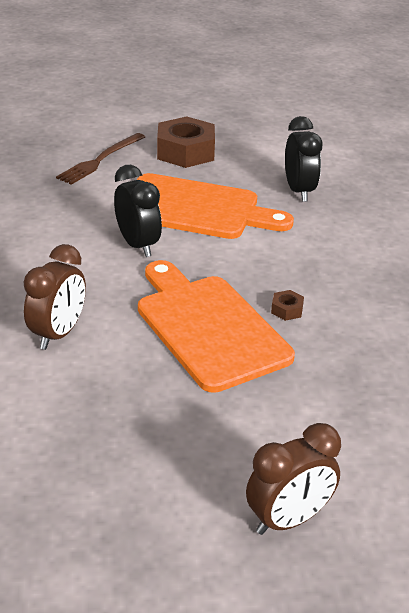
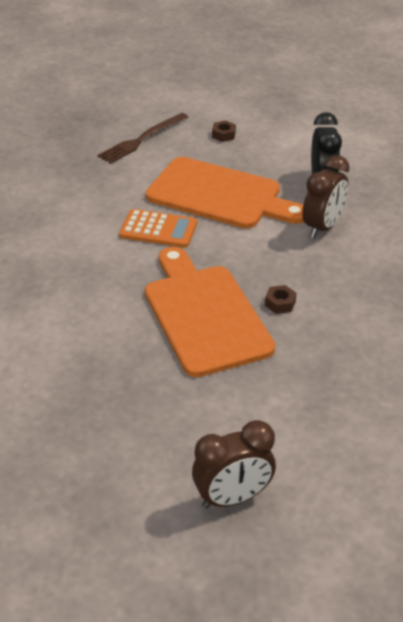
camera: 10 degrees right, 5 degrees up
brown clock [23,244,86,350] -> brown clock moved to [302,155,350,238]
black clock [114,165,162,257] -> orange calculator [119,209,197,248]
brown nut [157,116,215,168] -> brown nut [212,120,236,142], size x0.42

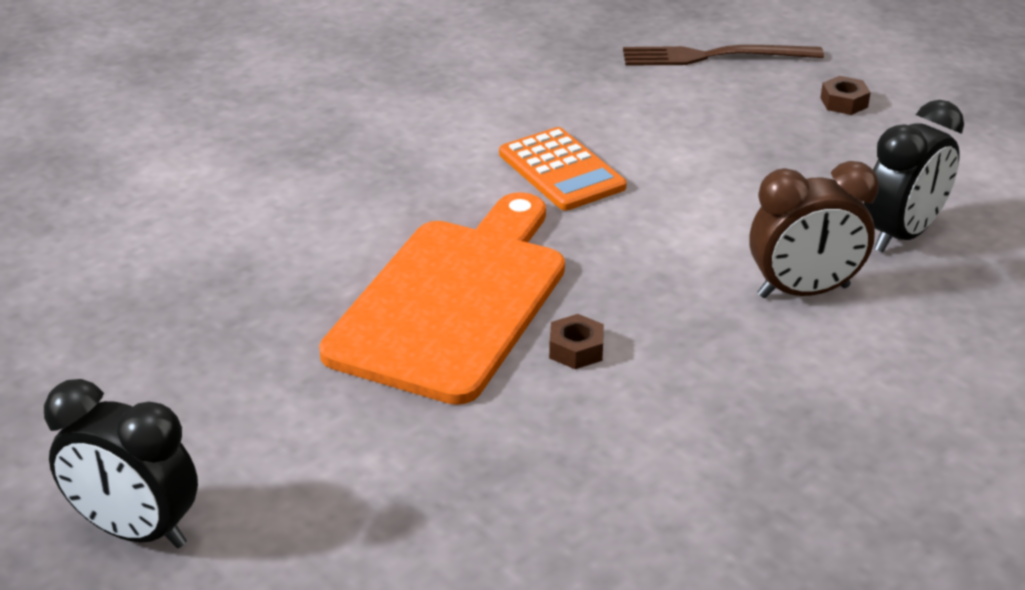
camera: 45 degrees right, 5 degrees down
orange cutting board [146,157,304,229] -> none
brown clock [192,420,276,508] -> black clock [44,379,198,548]

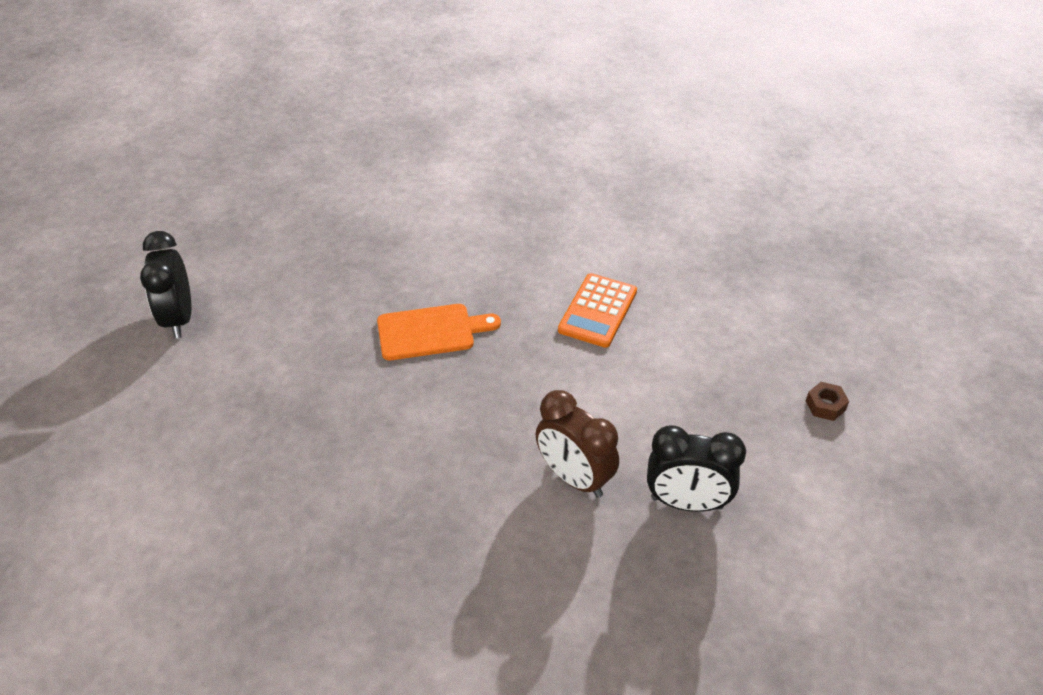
camera: 55 degrees right, 10 degrees up
orange cutting board [319,192,565,405] -> orange cutting board [377,304,501,360], size x0.57
brown nut [549,314,604,369] -> none
brown fork [623,45,824,66] -> none

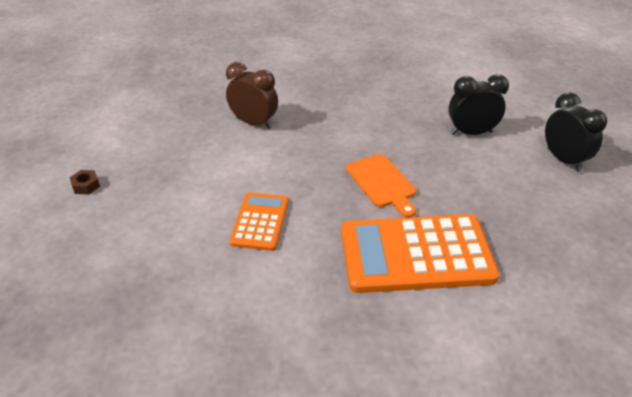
camera: 165 degrees right, 5 degrees down
orange cutting board [377,304,501,360] -> orange cutting board turned 90 degrees counterclockwise [346,154,417,218]
black clock [647,425,746,512] -> black clock moved to [448,74,509,135]
none -> orange calculator [341,214,500,293]

